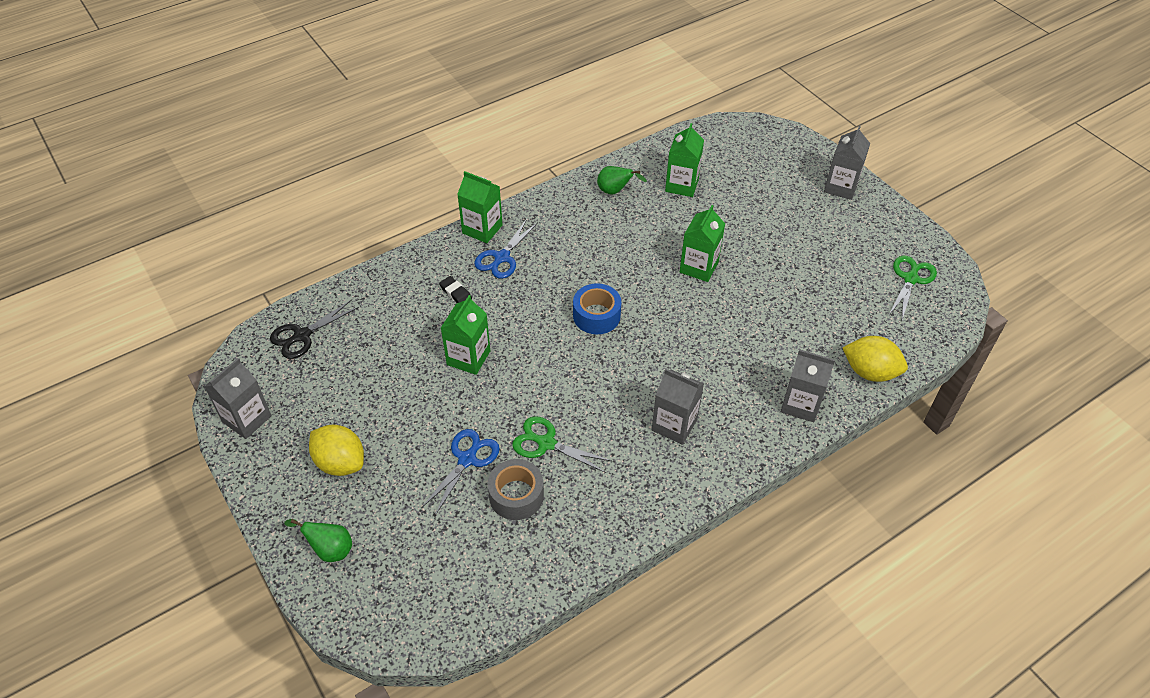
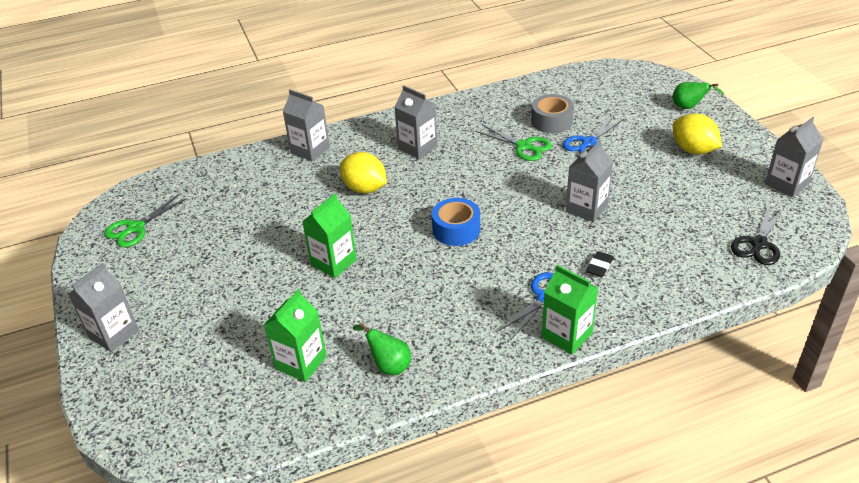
camera: 165 degrees left, 10 degrees down
black scissors [270,299,359,359] -> black scissors turned 150 degrees clockwise [731,207,784,265]
black eraser [439,276,472,303] -> black eraser turned 60 degrees clockwise [586,251,614,277]
green carton [441,295,490,375] -> grey carton [566,140,613,222]
yellow lemon [843,336,908,382] -> yellow lemon moved to [340,152,387,193]

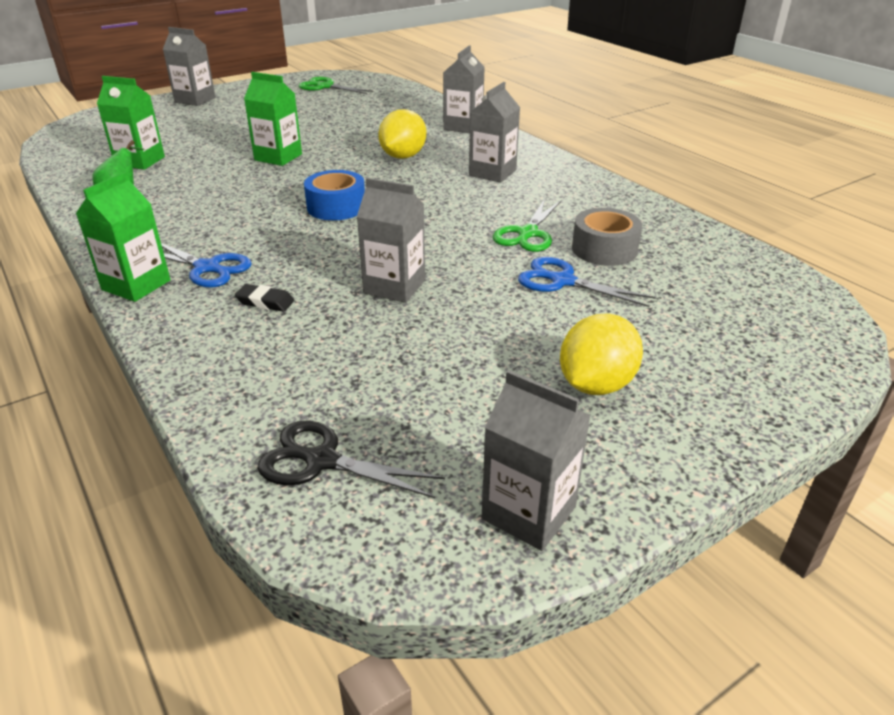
camera: 75 degrees right, 5 degrees down
green pear [673,82,724,109] -> none

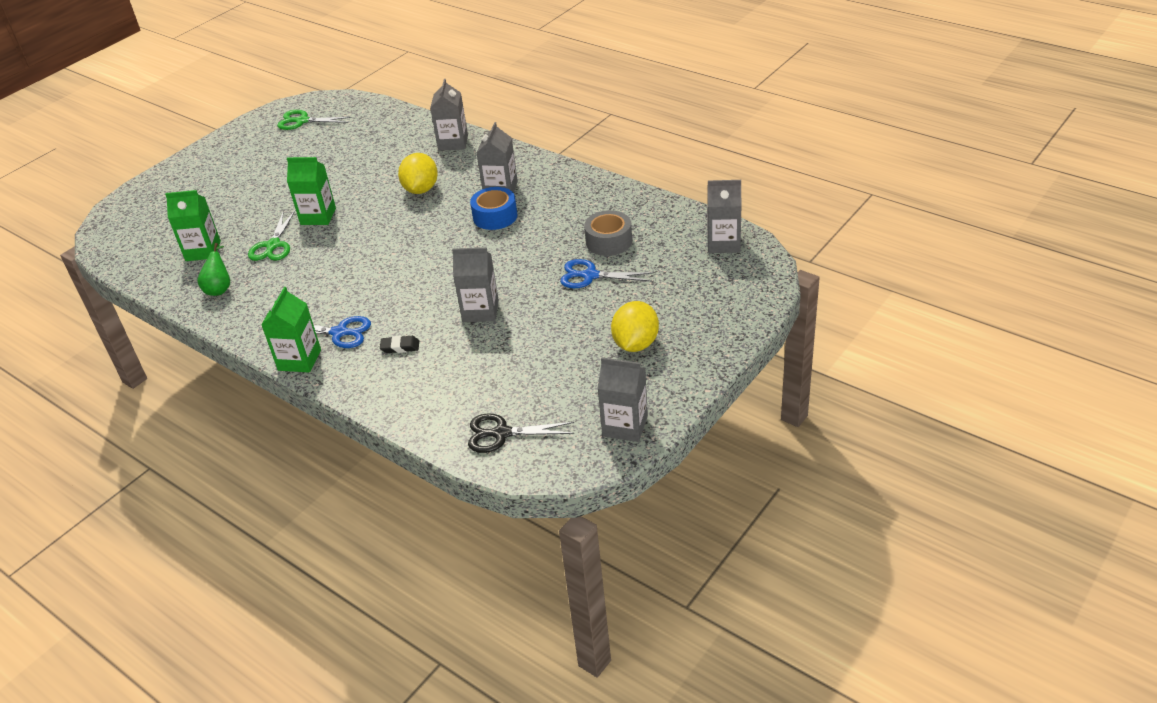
camera: 15 degrees left, 5 degrees up
grey carton [163,27,216,106] -> grey carton moved to [707,180,742,253]
blue tape [304,170,365,221] -> blue tape moved to [470,187,517,230]
green scissors [493,199,561,252] -> green scissors moved to [248,210,296,261]

